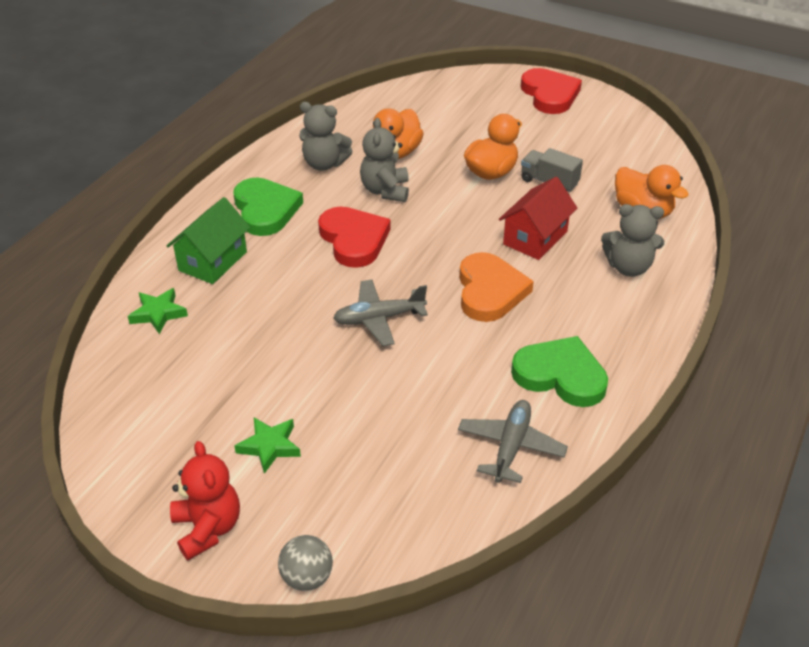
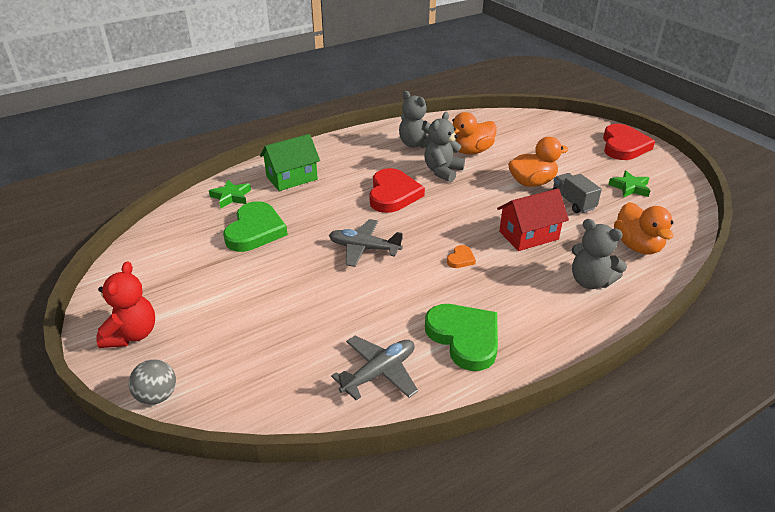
camera: 30 degrees right, 5 degrees down
green heart [234,178,303,236] -> green heart moved to [223,201,288,252]
green star [235,417,301,474] -> green star moved to [608,171,650,198]
orange heart [459,252,534,322] -> orange heart [447,245,476,268], size x0.44

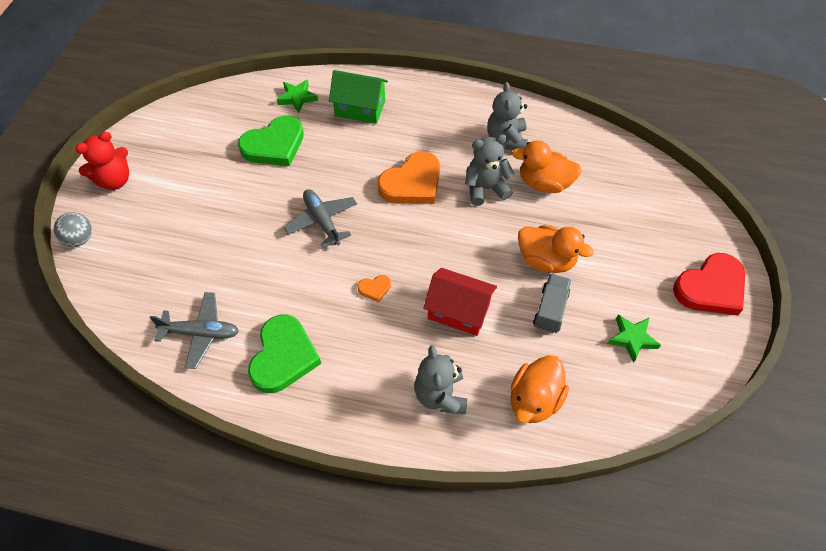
camera: 45 degrees right, 20 degrees up
red heart [370,168,425,213] -> orange heart [378,151,440,204]

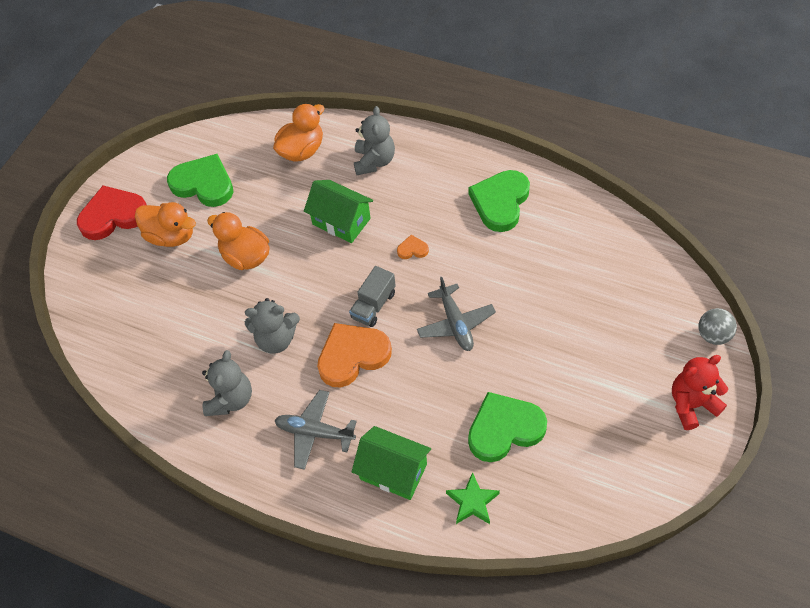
camera: 165 degrees left, 0 degrees up
grey plane [150,292,239,369] -> grey plane moved to [274,390,357,470]
red house [423,268,497,336] -> green house [304,180,373,243]
orange duck [512,141,582,193] -> orange duck moved to [135,202,196,247]
grey truck [533,274,571,333] -> grey truck moved to [349,266,396,327]
green star [607,315,661,363] -> green heart [167,154,233,207]

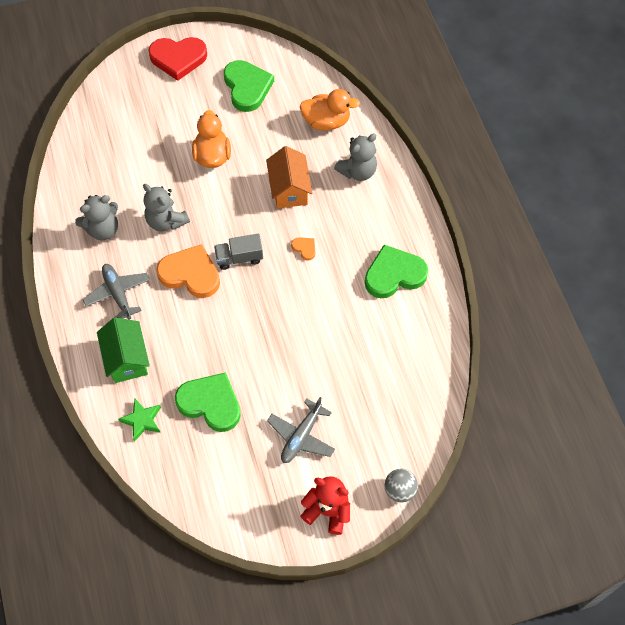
camera: 45 degrees right, 5 degrees up
red heart [77,186,147,240] -> red heart turned 150 degrees clockwise [148,37,207,81]
orange duck [135,202,196,247] -> none
green house [304,180,373,243] -> orange house [266,146,312,209]
grey plane [417,277,496,351] -> grey plane moved to [267,397,335,463]

